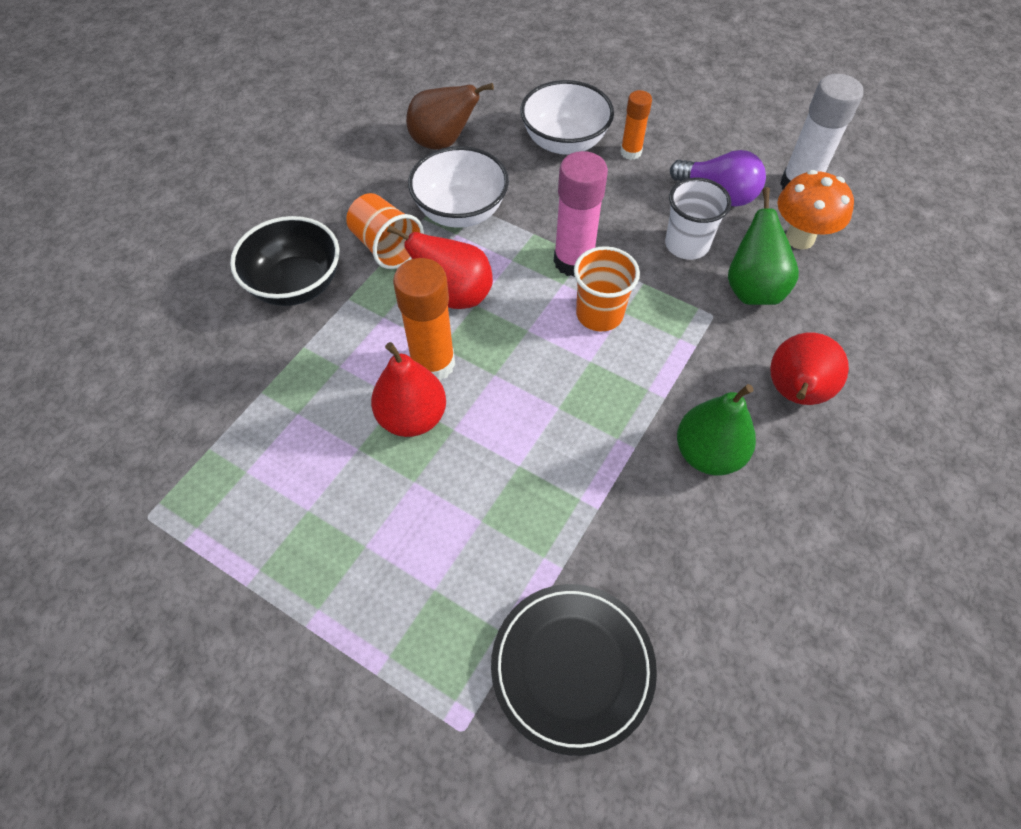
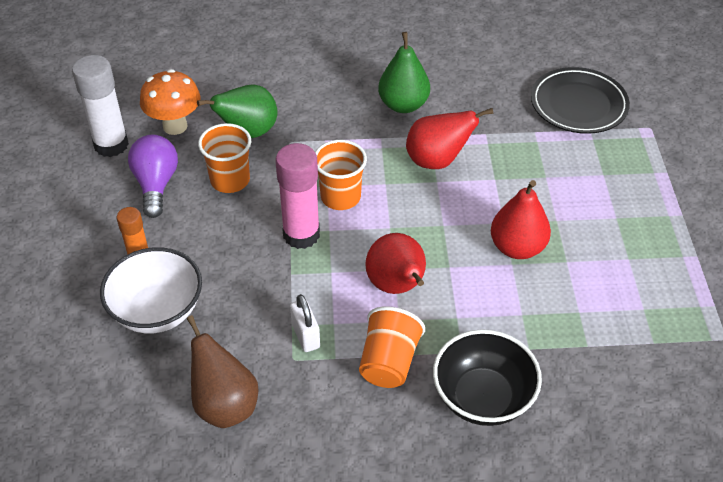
camera: 125 degrees left, 10 degrees down
orange glue stick [393,258,455,381] -> none
white bowl [408,146,509,228] -> white padlock [290,294,320,352]
white cup [665,178,731,260] -> orange cup [198,123,251,193]
red pear [770,333,849,405] -> red pear moved to [406,108,494,169]

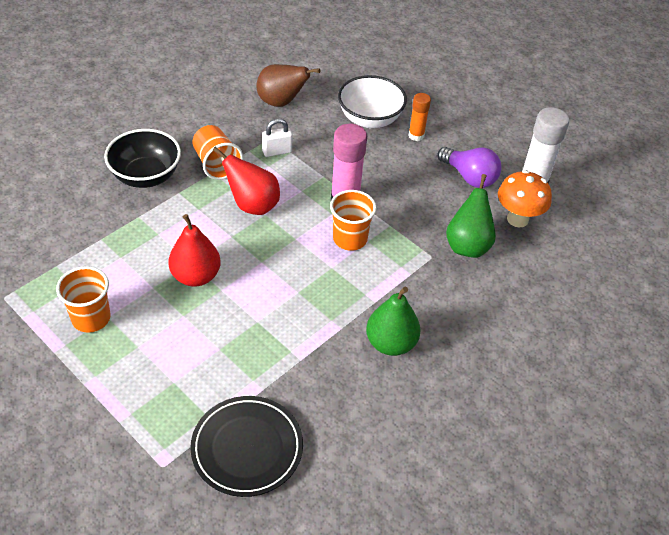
camera: 135 degrees right, 0 degrees up
orange cup [198,123,251,193] -> orange cup moved to [56,266,110,333]
white padlock [290,294,320,352] -> white padlock turned 45 degrees counterclockwise [262,119,293,157]
red pear [406,108,494,169] -> none

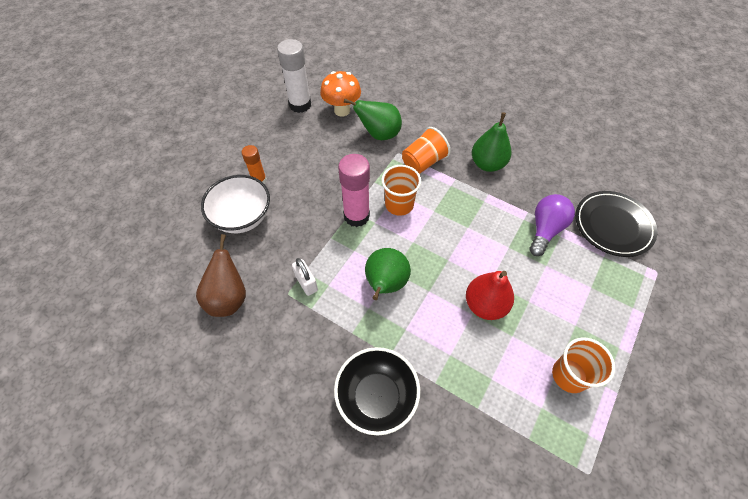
camera: 100 degrees left, 10 degrees up
orange cup [192,125,243,180] -> orange cup moved to [402,127,451,174]
red pear [213,147,280,215] -> green pear [365,248,411,300]
purple light bulb [438,147,502,188] -> purple light bulb moved to [529,194,575,256]

